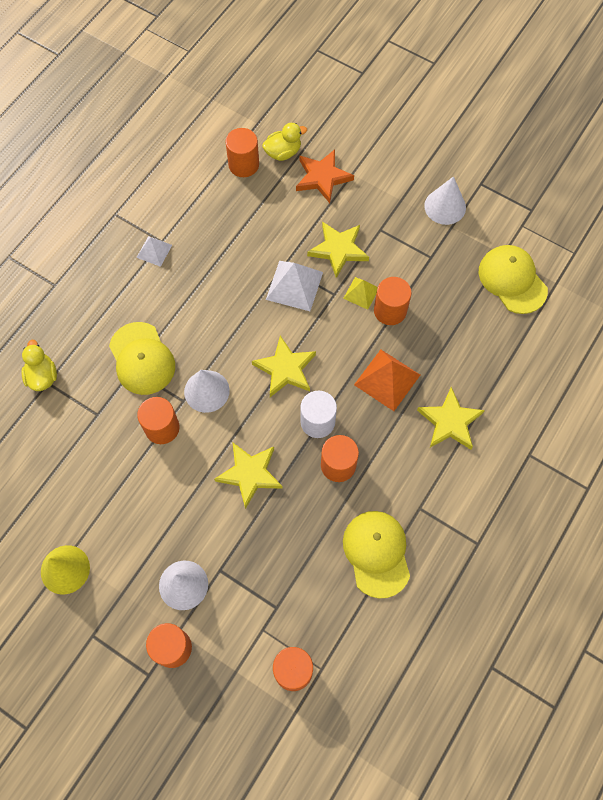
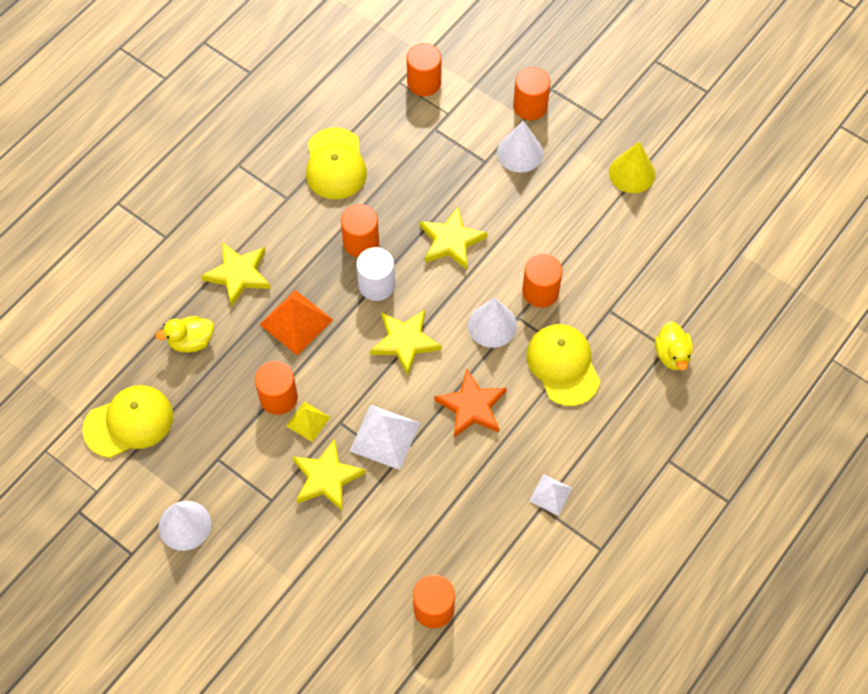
camera: 175 degrees left, 5 degrees down
yellow duck [262,123,307,161] -> yellow duck moved to [156,316,214,353]
orange star [296,149,354,203] -> orange star moved to [434,369,507,438]
yellow cap [479,245,548,314] -> yellow cap turned 90 degrees counterclockwise [82,385,173,458]

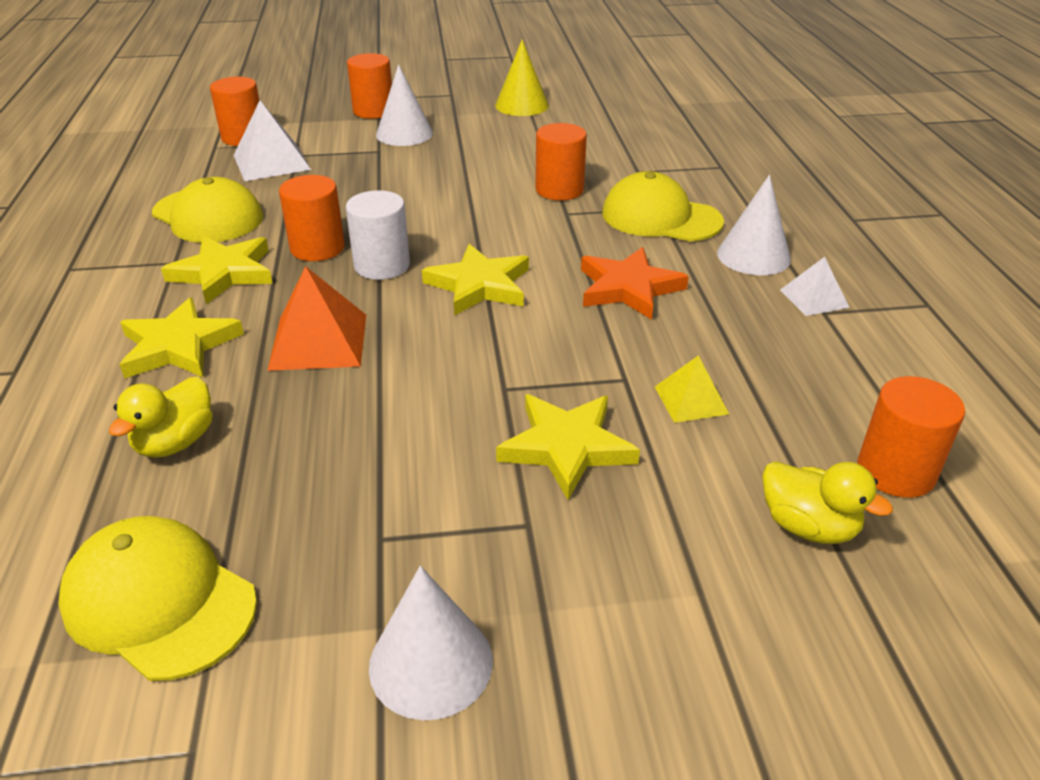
camera: 45 degrees left, 25 degrees down
yellow cap [82,385,173,458] -> yellow cap turned 75 degrees counterclockwise [58,516,257,681]
orange cylinder [255,361,298,415] -> none
yellow pyramid [286,402,330,442] -> yellow pyramid moved to [655,355,729,423]
white pyramid [350,405,420,470] -> white pyramid moved to [233,100,311,181]
yellow star [420,207,488,270] -> yellow star moved to [161,236,273,304]
white cone [468,298,517,348] -> white cone moved to [717,175,791,275]
yellow duck [655,321,693,370] -> yellow duck moved to [762,461,893,544]

